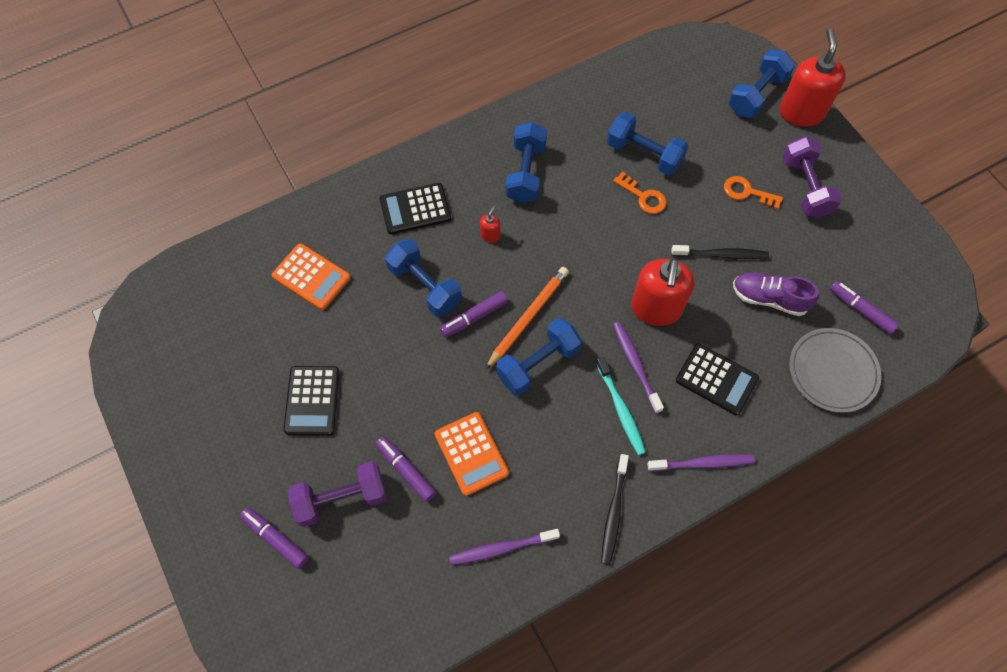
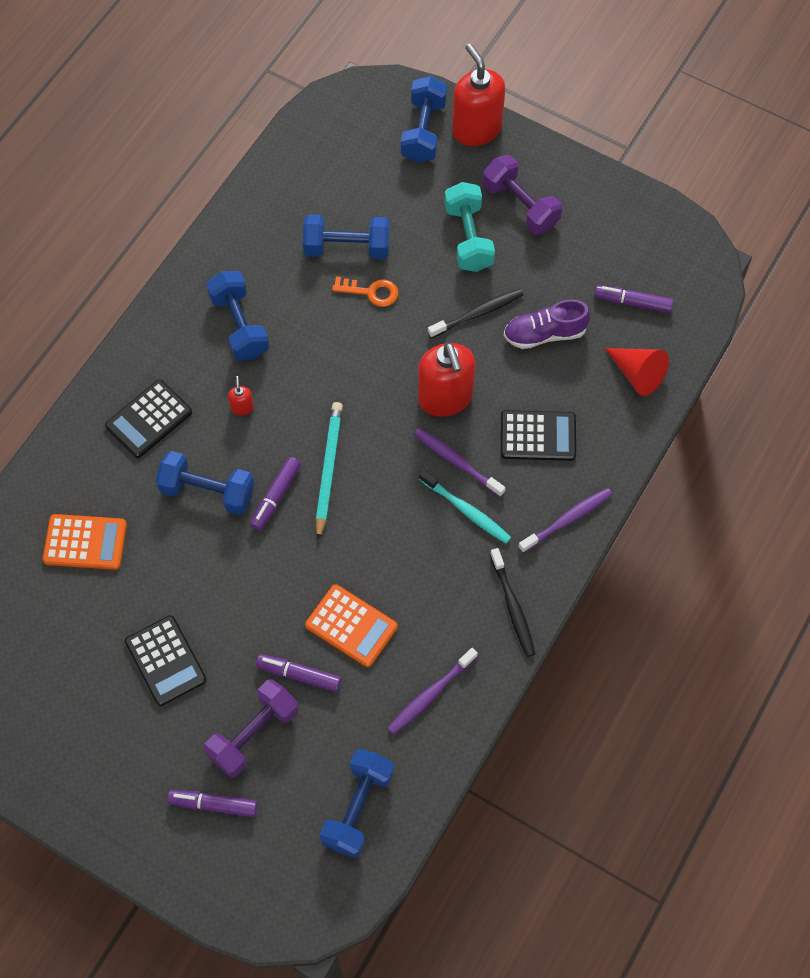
camera: 30 degrees left, 0 degrees up
orange pencil [485,267,569,370] -> turquoise pencil [316,402,343,541]
blue dumbbell [496,318,582,396] -> blue dumbbell moved to [320,749,394,858]
orange key [724,176,783,209] -> turquoise dumbbell [444,182,495,272]
grey plate [789,328,881,413] -> red cone [605,348,669,396]

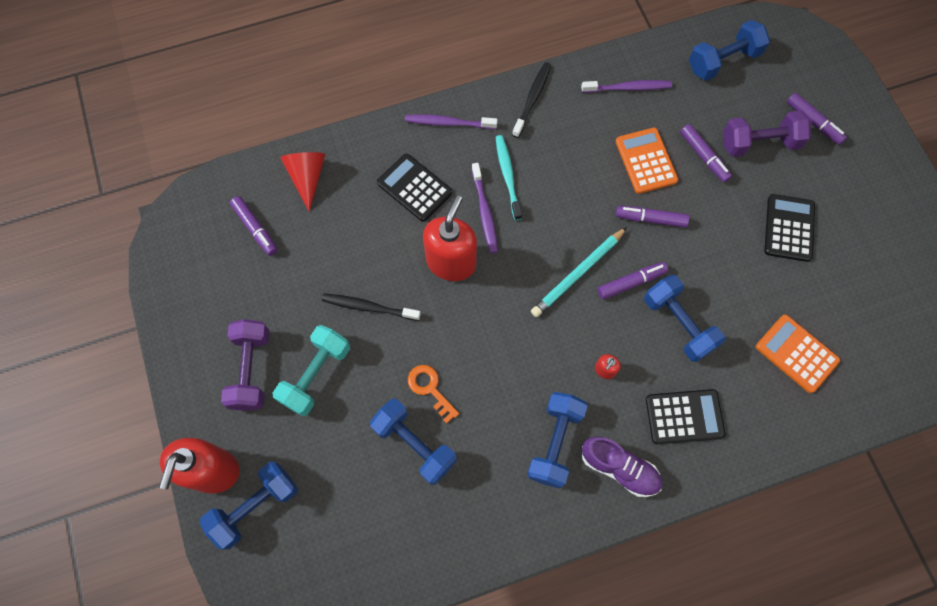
camera: 140 degrees left, 5 degrees up
purple shoe [504,299,590,349] -> purple shoe moved to [582,437,662,497]
none -> purple marker [616,206,689,228]

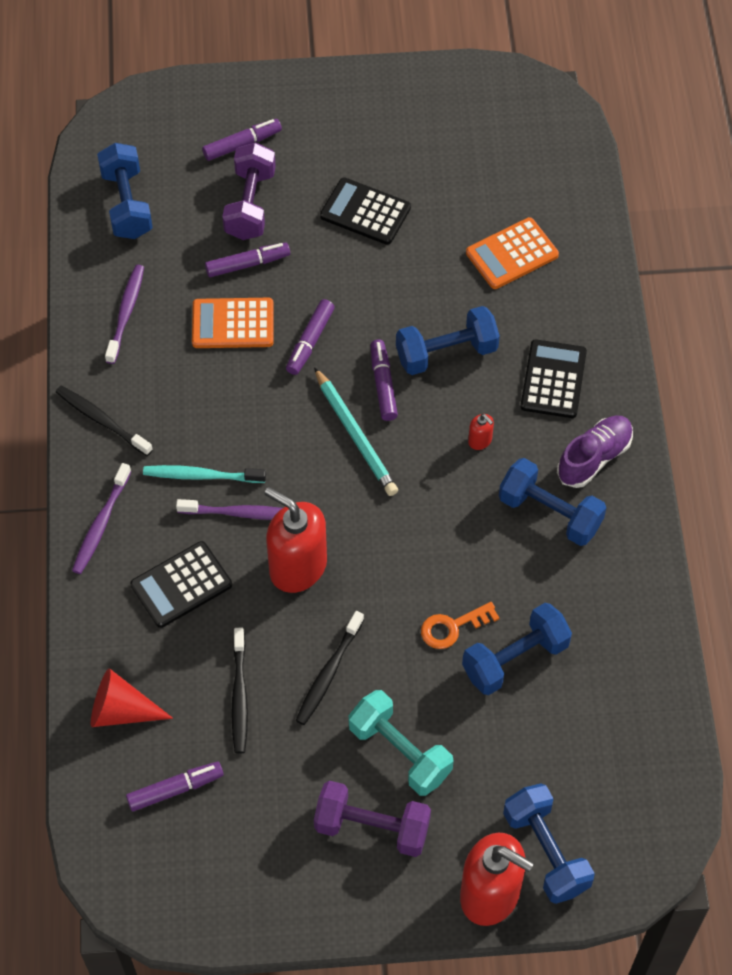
camera: 75 degrees left, 10 degrees down
none -> black toothbrush [231,628,248,754]

